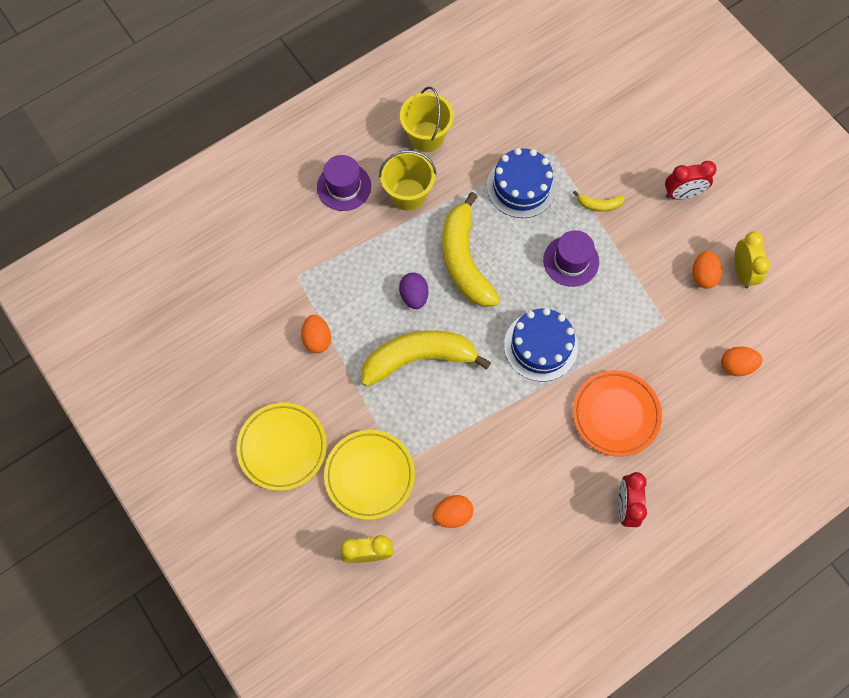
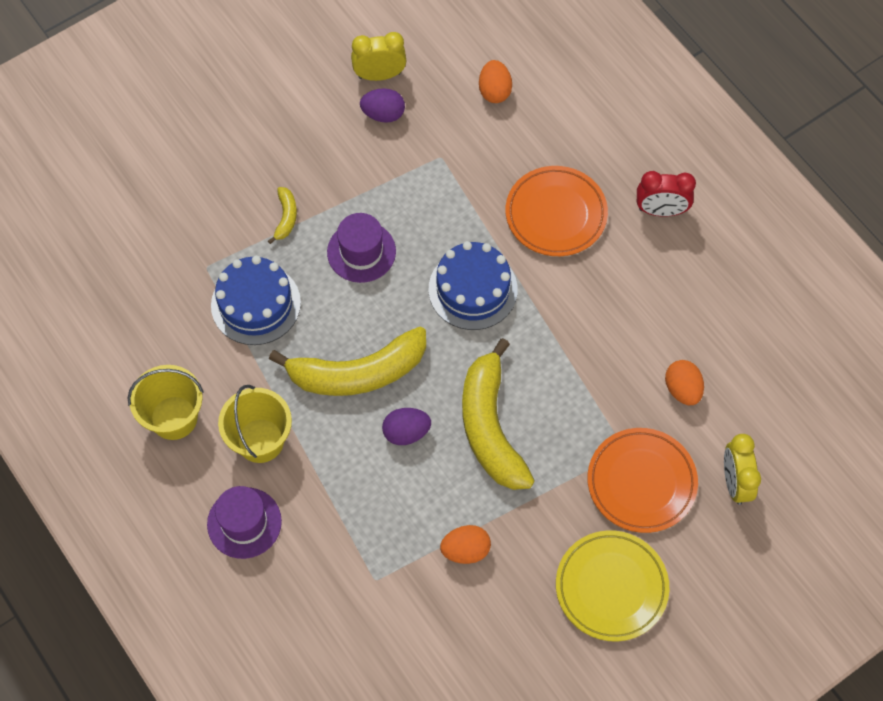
camera: 90 degrees left, 5 degrees down
yellow plate [324,430,415,520] -> orange plate [587,428,698,533]
red clock [665,161,717,199] -> none
orange egg [692,251,722,289] -> purple egg [360,88,405,123]

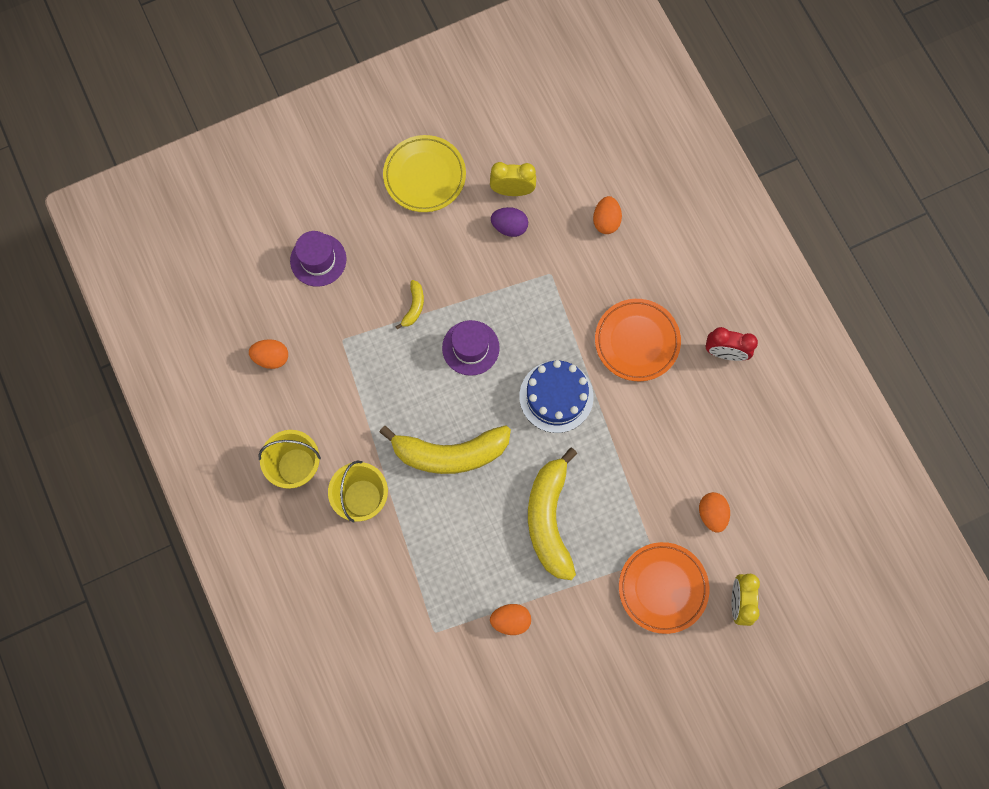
camera: 10 degrees right, 10 degrees up
purple hat [207,486,282,559] -> purple hat moved to [290,231,346,287]
blue cake [211,256,301,345] -> none
purple egg [382,408,431,445] -> none
yellow plate [556,530,669,641] -> yellow plate moved to [383,135,466,212]
none -> orange egg [249,339,288,369]

